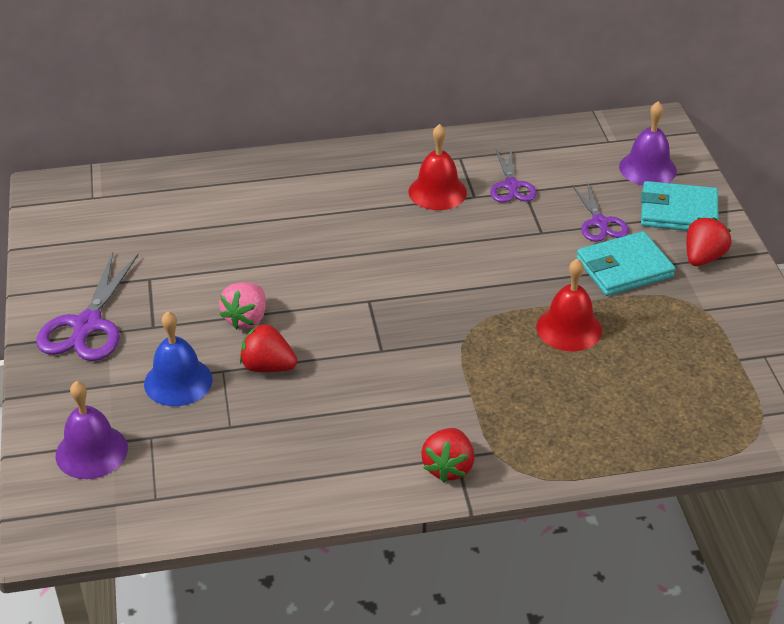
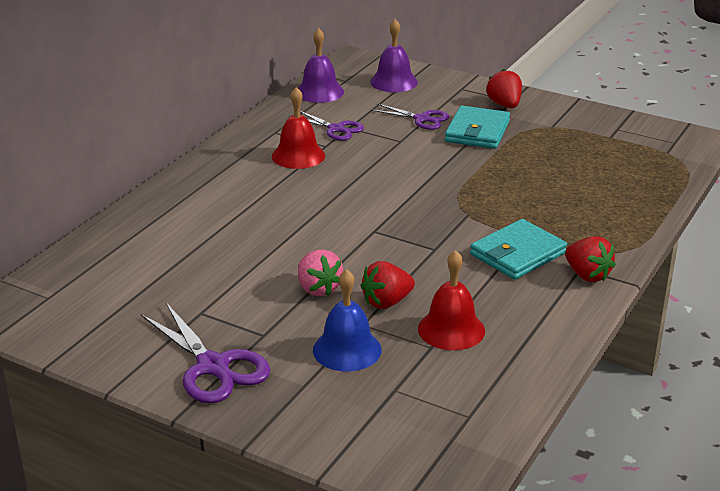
camera: 50 degrees left, 10 degrees down
purple bell [56,381,128,479] -> purple bell moved to [298,28,344,103]
red bell [536,258,602,351] -> red bell moved to [418,250,485,350]
turquoise wallet [641,181,719,231] -> turquoise wallet moved to [470,219,567,280]

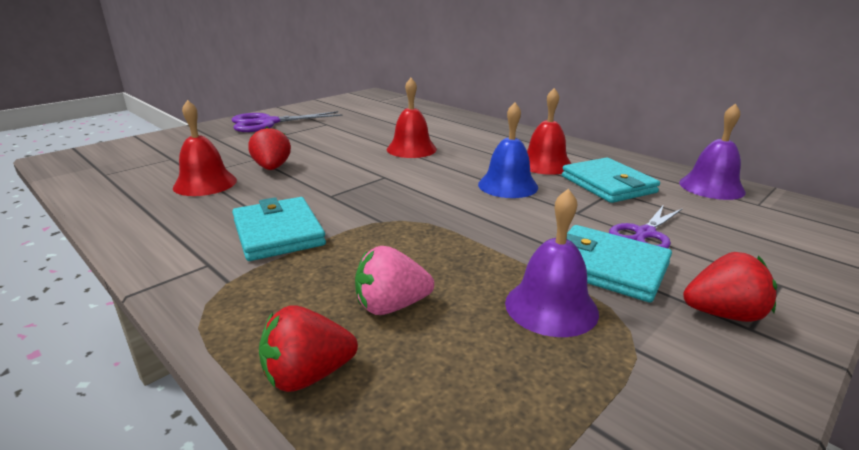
camera: 105 degrees right, 5 degrees down
purple scissors [289,111,364,141] -> turquoise wallet [562,158,660,203]
pink strawberry [298,250,343,296] -> pink strawberry moved to [355,246,434,315]
blue bell [313,269,382,371] -> blue bell moved to [478,102,538,198]
purple bell [370,19,418,92] -> purple bell moved to [505,189,599,337]
red strawberry [565,236,616,282] -> red strawberry moved to [259,305,358,392]
none -> red bell [387,78,437,158]

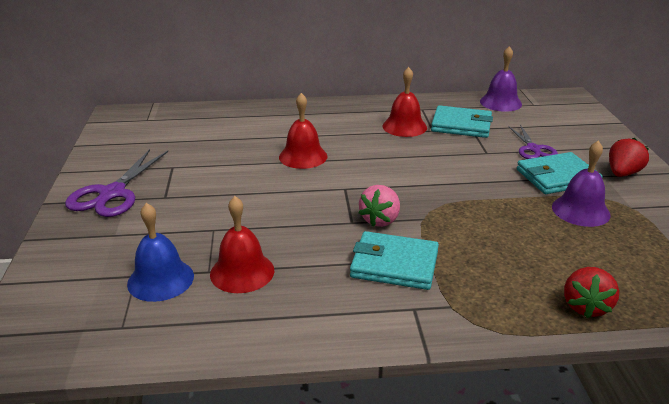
camera: 50 degrees left, 5 degrees up
red strawberry [248,127,291,170] -> none
pink strawberry [355,246,434,315] -> pink strawberry moved to [359,185,400,227]
blue bell [478,102,538,198] -> blue bell moved to [127,203,194,302]

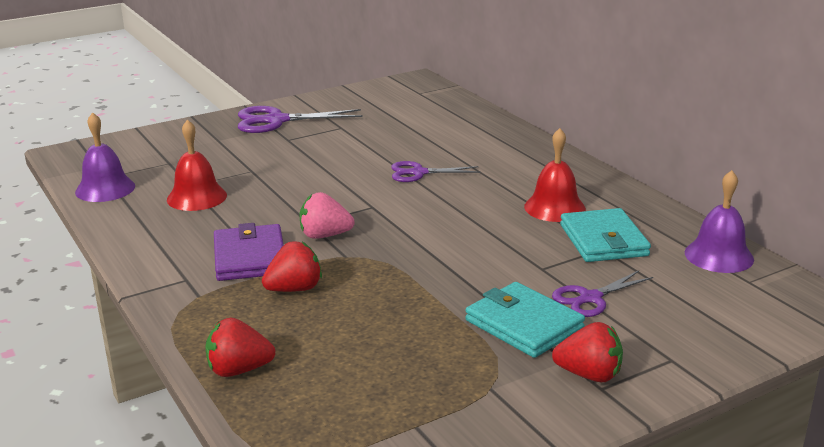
camera: 65 degrees right, 5 degrees down
blue bell [127,203,194,302] -> none
red bell [279,93,327,169] -> purple scissors [391,161,480,182]
turquoise wallet [350,231,439,290] -> purple wallet [214,223,284,281]
purple bell [552,141,611,227] -> purple bell moved to [75,112,135,202]
none -> red strawberry [262,241,322,292]

